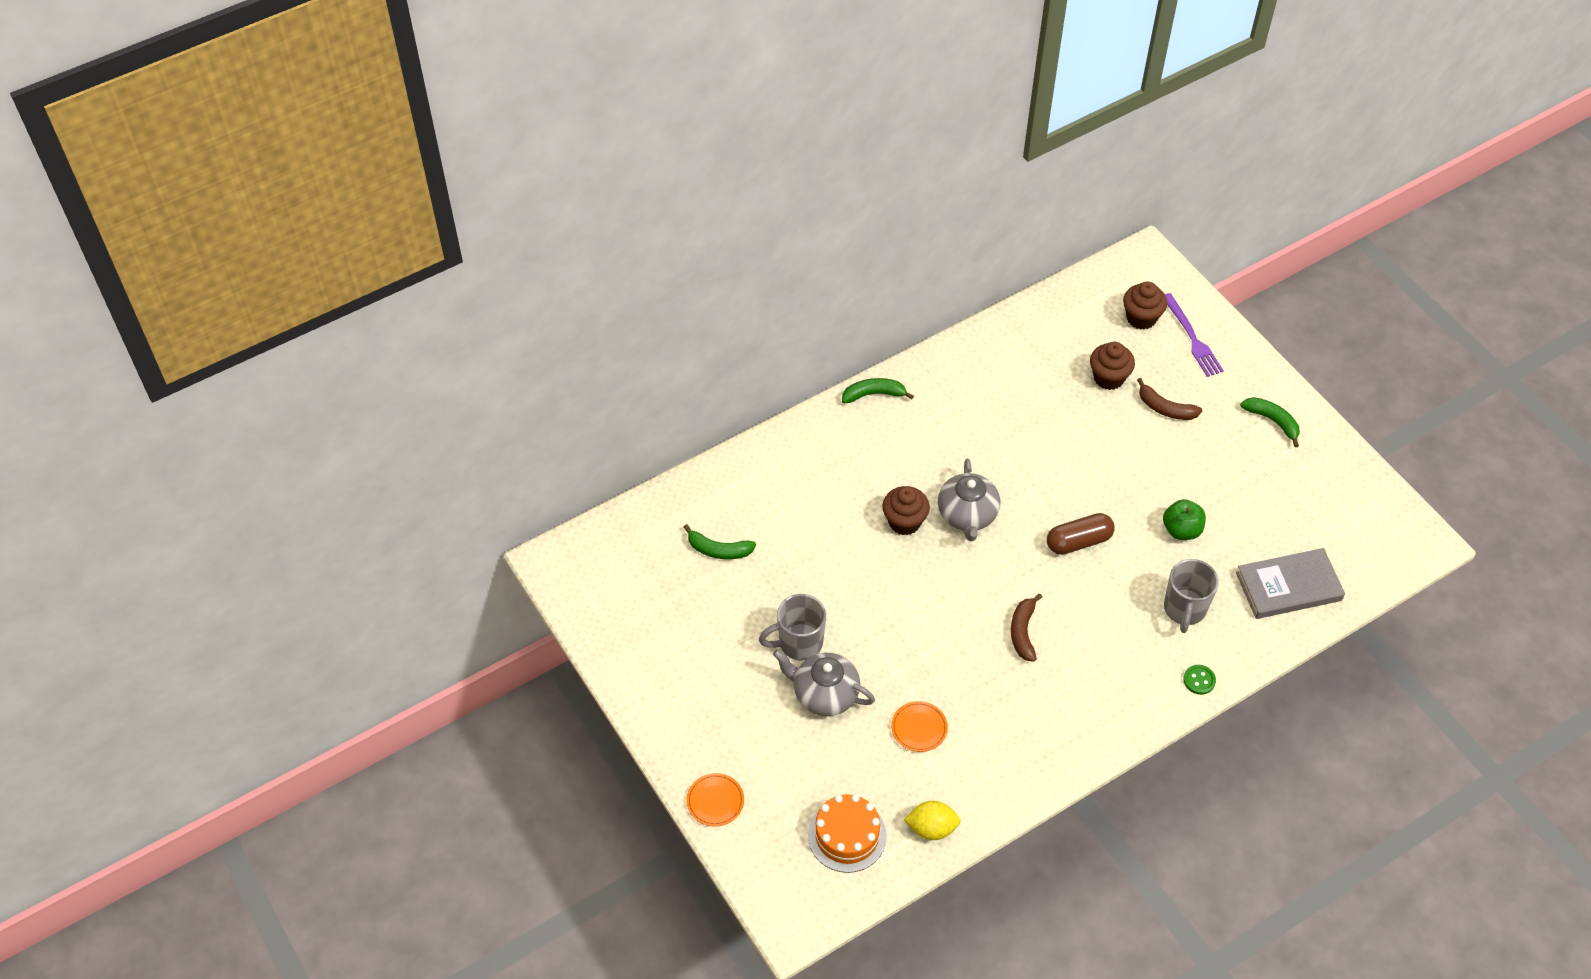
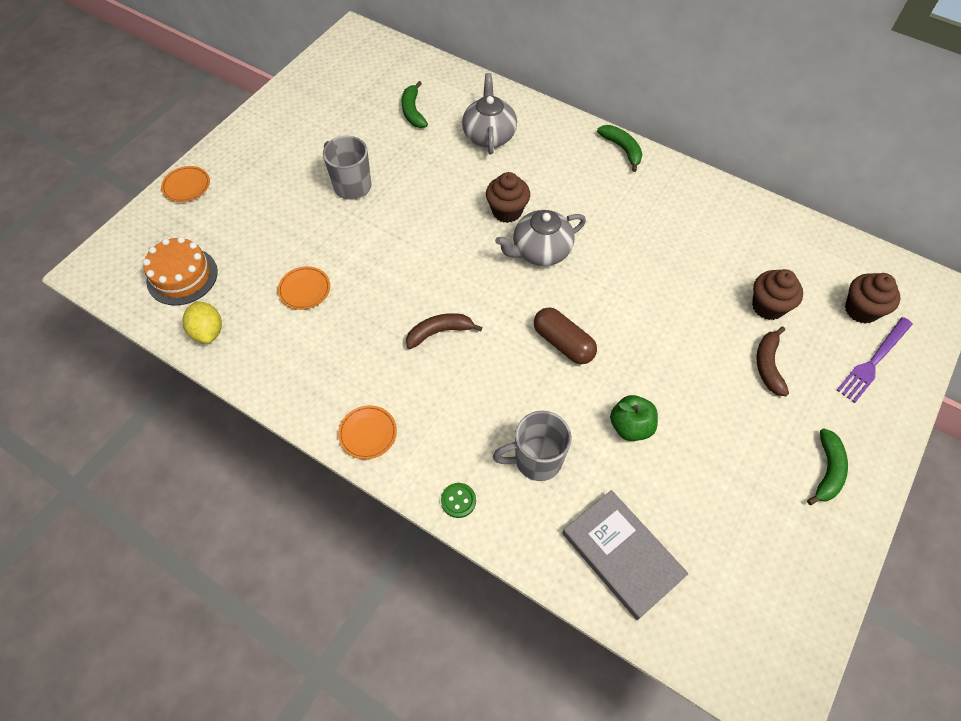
camera: 65 degrees right, 5 degrees up
grey teapot [773,649,875,716] -> grey teapot moved to [462,73,517,155]
none -> orange plate [338,405,397,459]

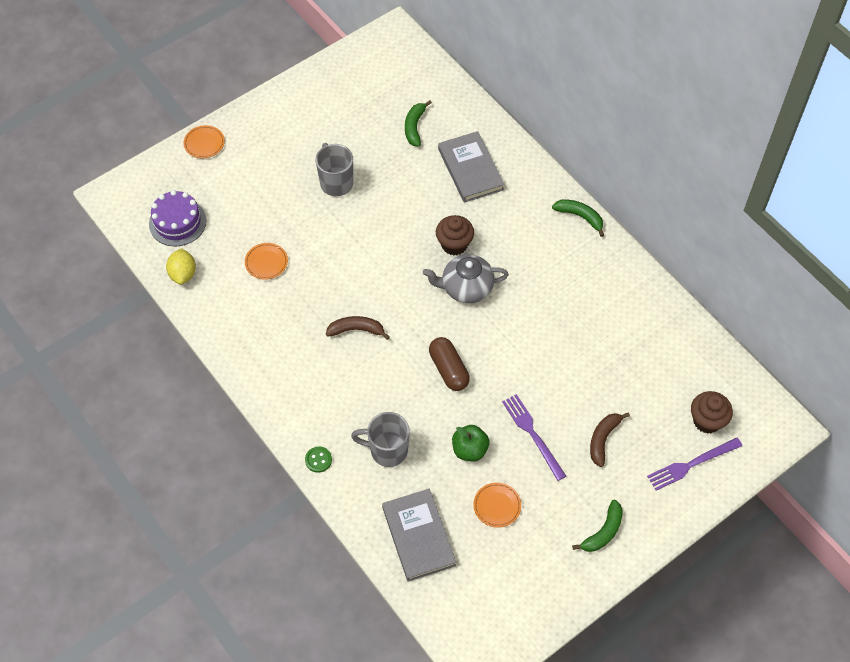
camera: 20 degrees right, 0 degrees up
orange cake [143,237,218,306] -> purple cake [149,190,206,246]
orange plate [338,405,397,459] -> orange plate moved to [473,483,521,528]
grey teapot [462,73,517,155] -> grey book [438,131,505,203]
green banana [597,125,642,172] -> green banana turned 45 degrees counterclockwise [552,199,604,237]
brown cupcake [752,269,803,320] -> none
none -> purple fork [502,394,566,481]

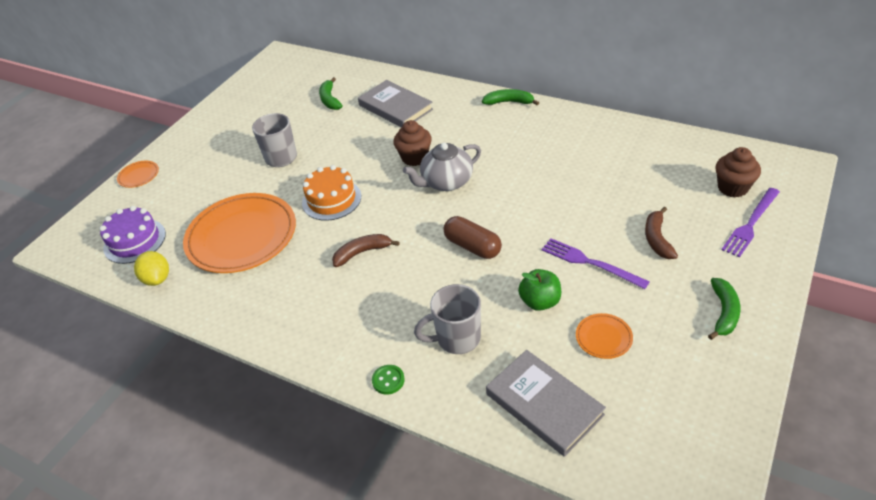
camera: 20 degrees left, 15 degrees down
orange plate [245,243,288,280] -> orange plate [183,193,296,273], size x2.43
none -> orange cake [302,165,361,221]

